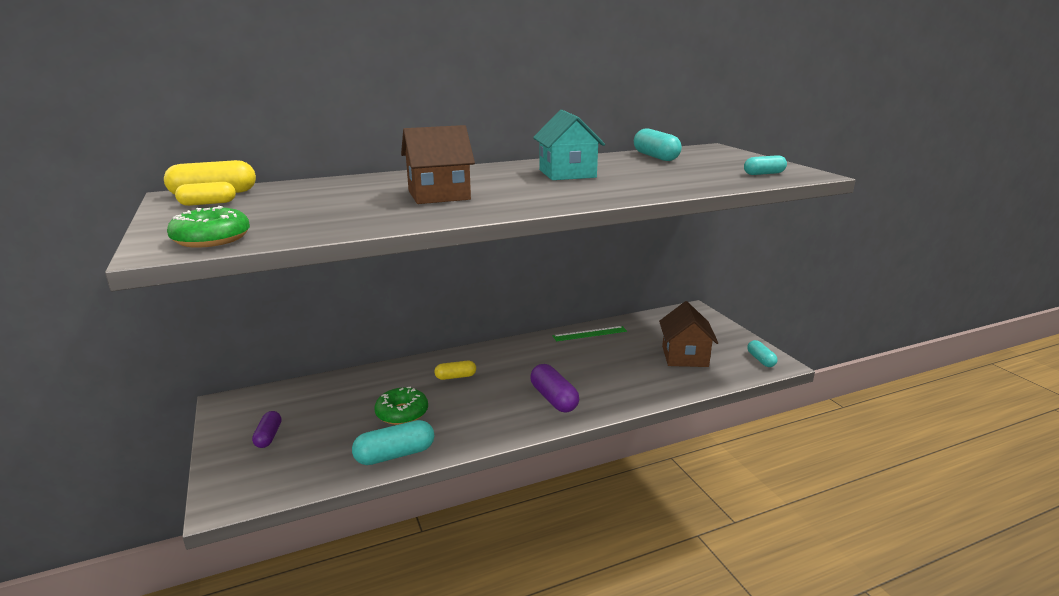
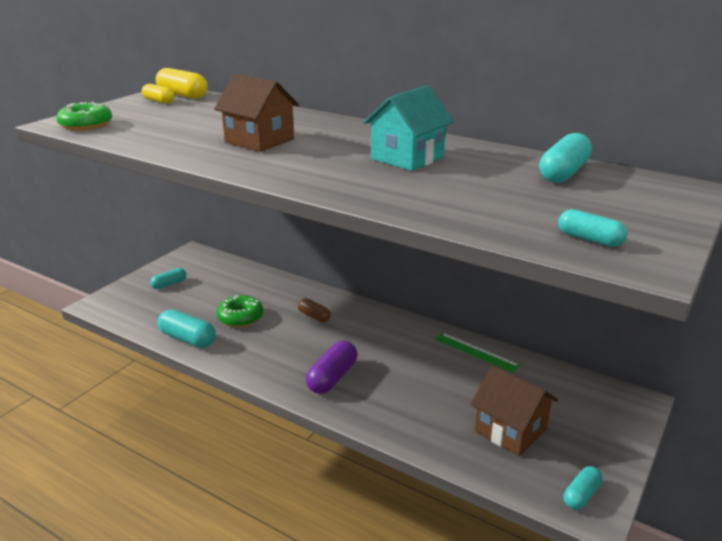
camera: 55 degrees right, 5 degrees up
purple capsule [252,411,282,448] -> turquoise capsule [150,268,186,289]
yellow capsule [434,361,476,380] -> brown capsule [298,298,331,322]
brown house [659,301,718,367] -> brown house turned 75 degrees clockwise [471,365,558,456]

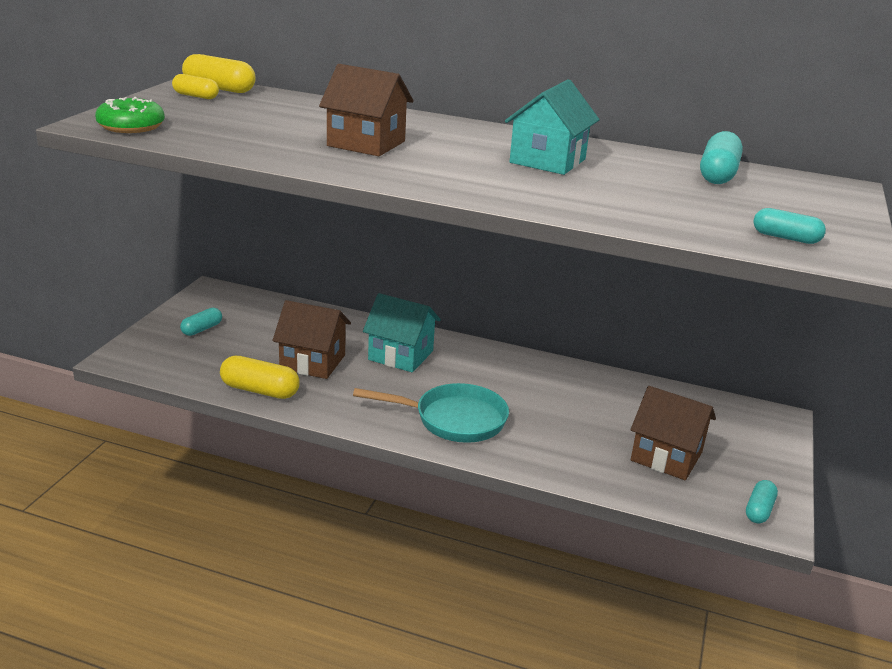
camera: 15 degrees left, 0 degrees up
turquoise capsule [158,309,216,348] -> yellow capsule [220,356,300,399]
green donut [217,295,263,327] -> brown house [273,300,351,379]
brown capsule [298,298,331,322] -> turquoise house [363,293,441,372]
purple capsule [306,340,357,394] -> turquoise pan [353,383,509,443]
green ruler [435,333,520,373] -> none

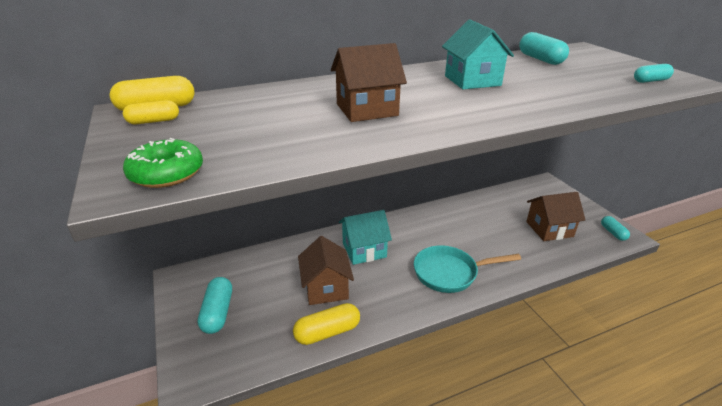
camera: 40 degrees left, 5 degrees up
turquoise capsule [180,308,222,336] -> turquoise capsule [198,277,232,334], size x1.60
brown house [273,300,351,379] -> brown house turned 75 degrees counterclockwise [298,236,354,305]
turquoise pan [353,383,509,443] -> turquoise pan turned 150 degrees counterclockwise [414,245,521,293]

